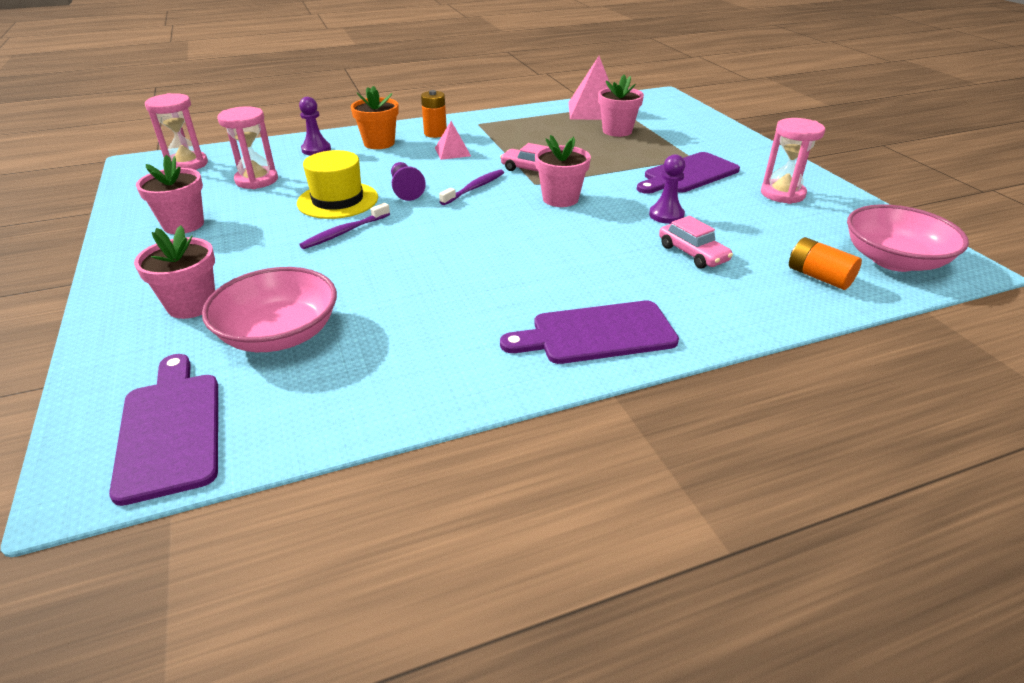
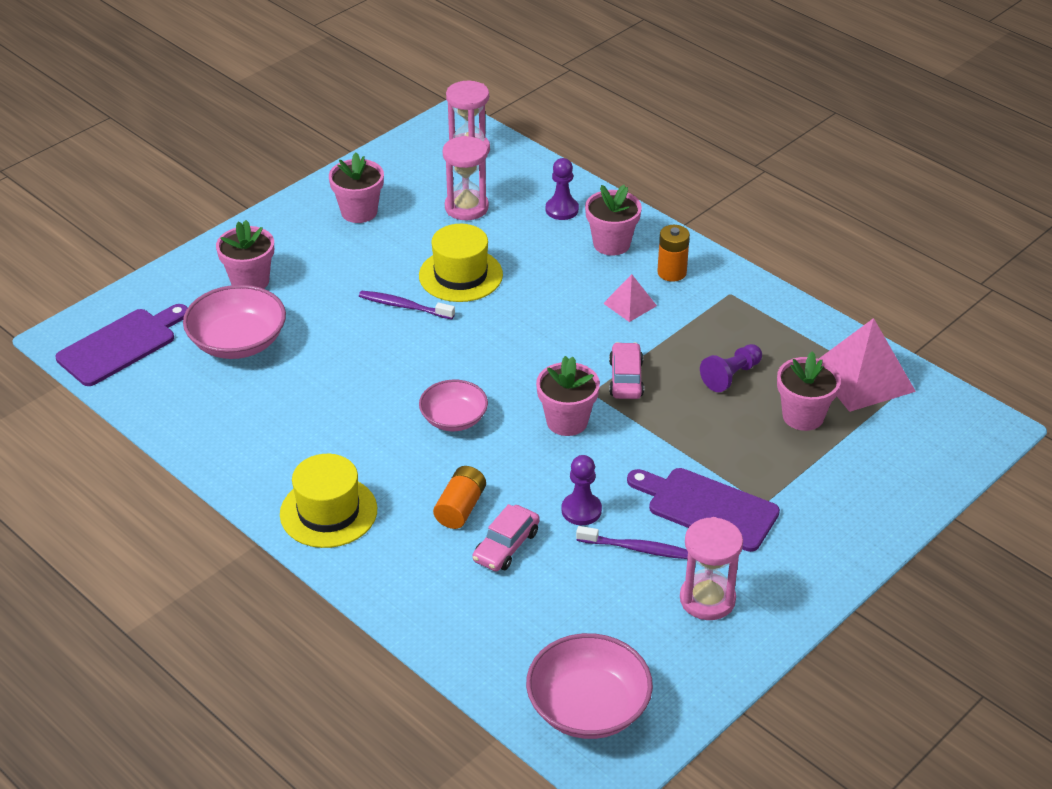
camera: 65 degrees right, 5 degrees up
orange flower pot [351,86,399,149] -> pink flower pot [585,185,642,256]
purple pawn [391,162,426,201] -> purple pawn moved to [700,344,762,392]
purple toothbrush [439,169,504,205] -> purple toothbrush moved to [576,526,688,559]
purple cutting board [500,301,679,364] -> yellow hat [280,454,377,548]
orange battery [789,237,862,290] -> orange battery moved to [433,466,486,529]
none -> pink bowl [419,380,488,431]

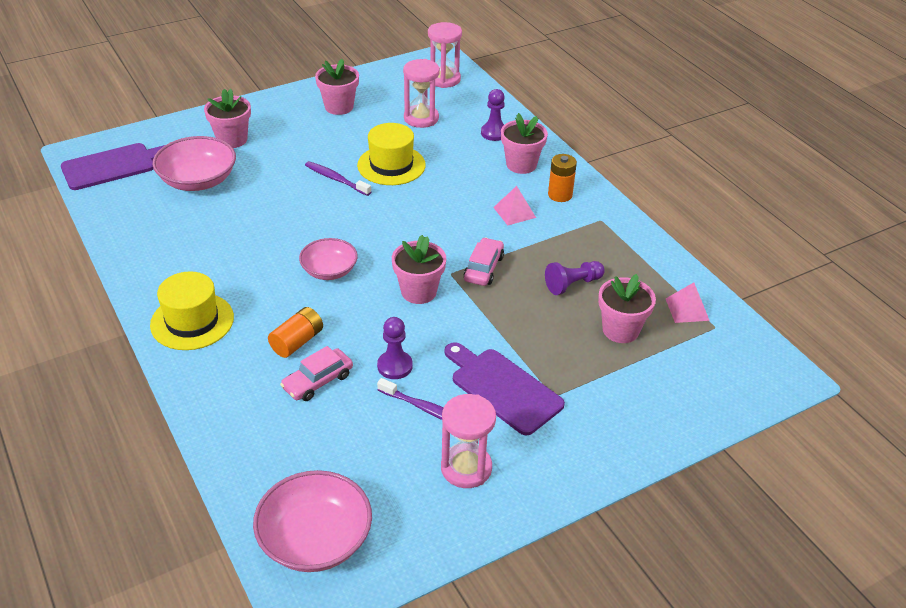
camera: 15 degrees right, 0 degrees up
pink pyramid [819,318,916,412] -> pink pyramid [666,282,710,323], size x0.53

